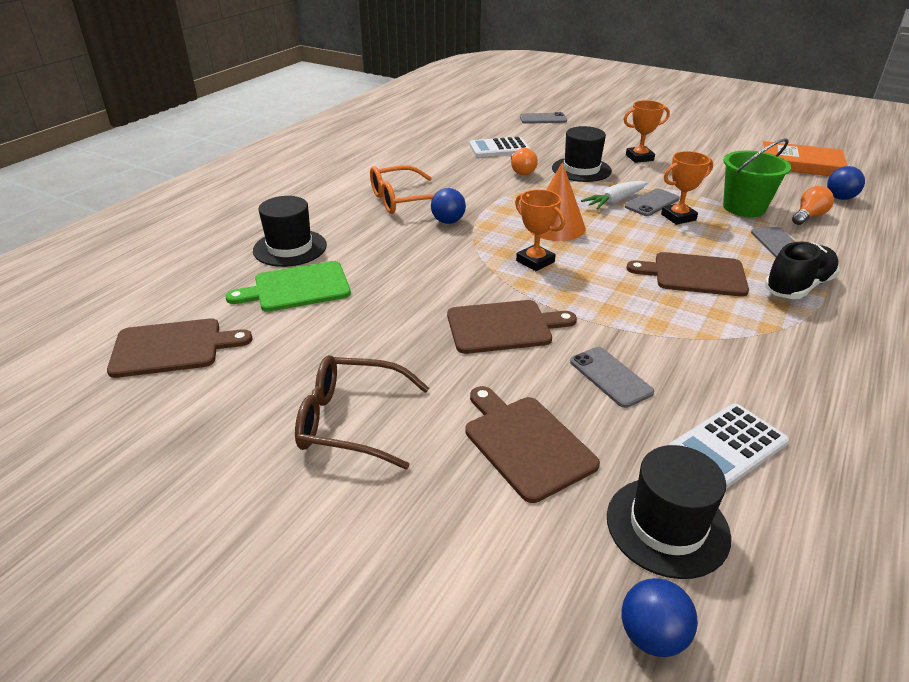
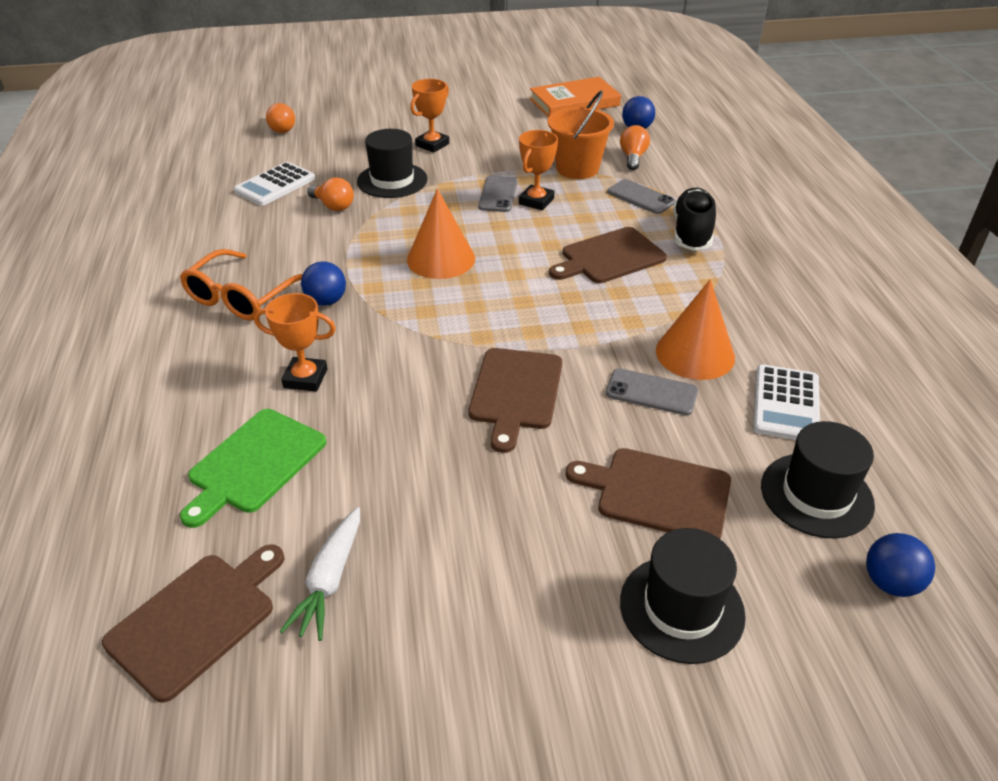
camera: 40 degrees left, 5 degrees up
black hat [253,196,327,267] -> black hat moved to [620,528,746,664]
brown glasses [295,355,429,469] -> none
brown cutting board [447,300,577,354] -> brown cutting board turned 150 degrees clockwise [469,348,562,453]
orange trophy [515,189,565,271] -> orange trophy moved to [254,293,336,392]
grey phone [520,112,567,124] -> orange light bulb [266,103,295,133]
white carrot [581,181,648,209] -> white carrot moved to [279,507,360,641]
green bucket [723,138,791,217] -> orange bucket [548,91,614,179]
none -> orange cone [656,279,735,380]

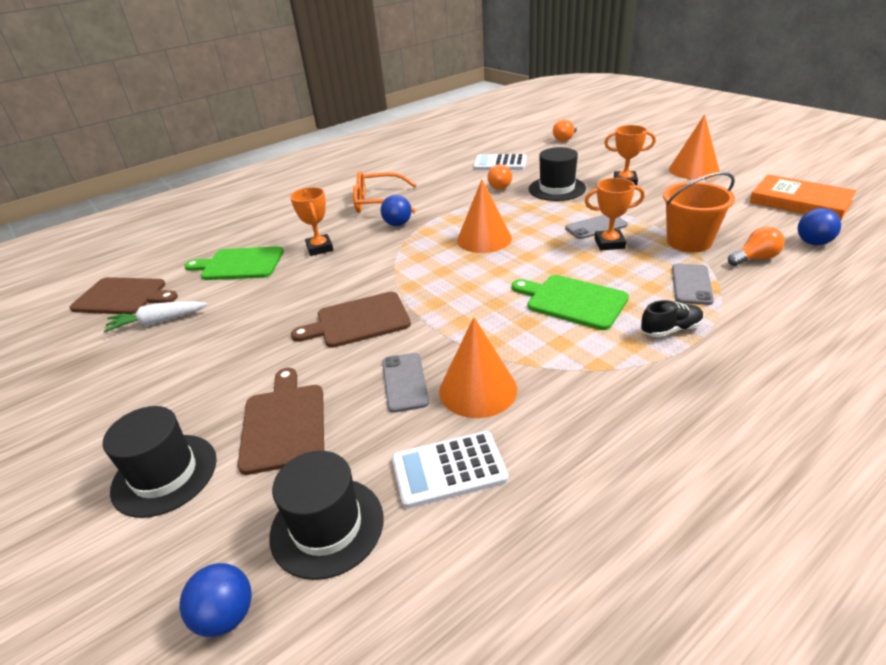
camera: 65 degrees right, 5 degrees down
brown cutting board [549,227,667,283] -> green cutting board [512,275,629,330]
black shoe [673,188,716,251] -> black shoe [641,300,704,337], size x0.63
none -> orange cone [669,114,720,180]

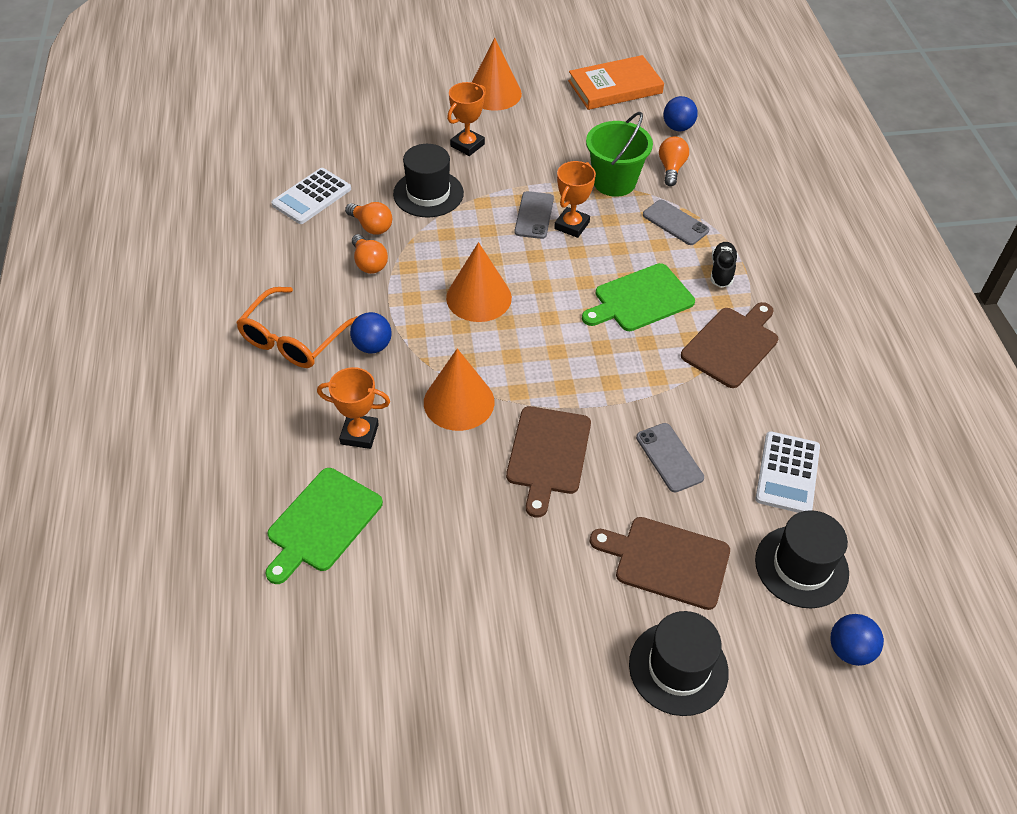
camera: 65 degrees left, 15 degrees up
brown cutting board [70,277,178,314] -> brown cutting board moved to [681,302,778,388]
white carrot [104,301,207,332] -> none
grey phone [382,353,429,413] -> grey phone turned 45 degrees clockwise [636,423,704,492]
orange cone [439,317,517,418] -> orange cone moved to [424,348,494,431]
orange light bulb [553,119,577,141] -> orange light bulb moved to [352,234,388,274]
orange bucket [663,172,735,252] -> green bucket [586,112,653,197]

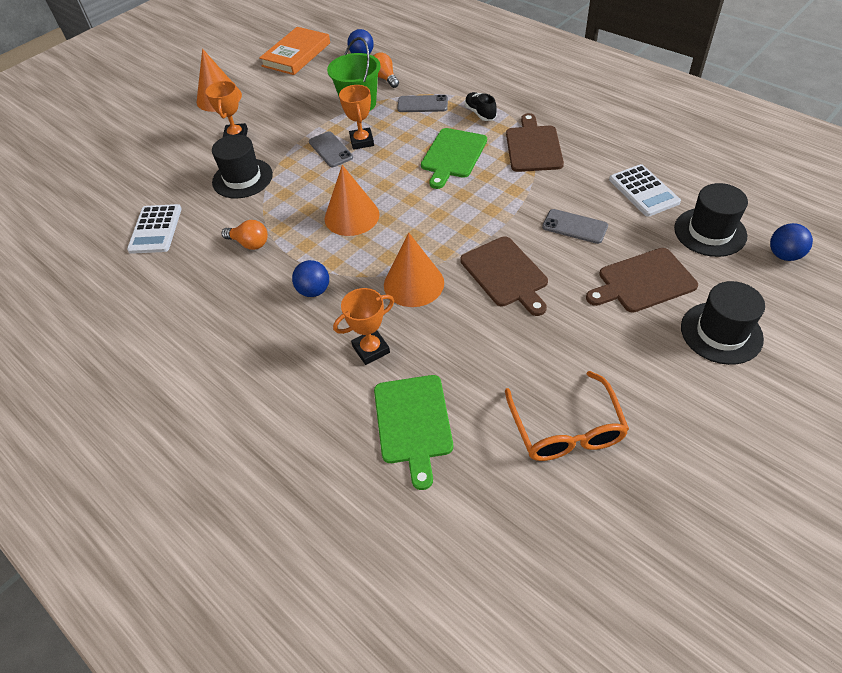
camera: 35 degrees left, 0 degrees up
orange glasses [236,287,357,368] -> orange glasses moved to [505,371,629,461]
orange light bulb [345,202,392,235] -> none

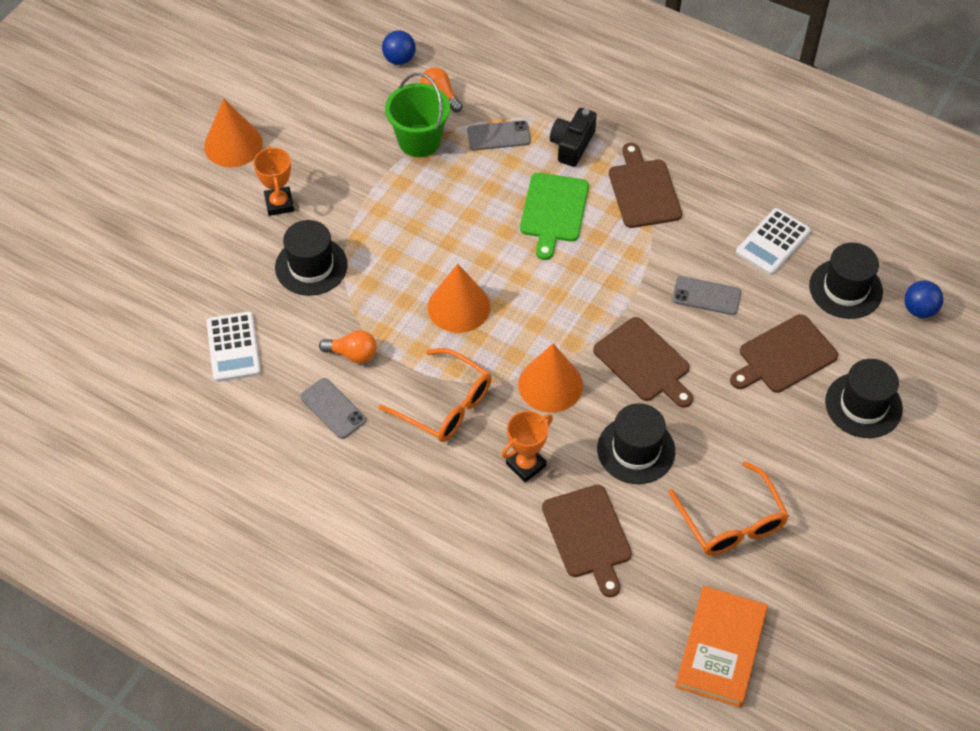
camera: 15 degrees left, 5 degrees up
orange book [259,27,330,75] -> orange book moved to [675,586,768,708]
blue ball [292,260,329,297] -> orange glasses [379,348,491,442]
grey phone [309,131,353,167] -> grey phone moved to [300,378,366,439]
orange trophy [339,85,374,150] -> none
green cutting board [374,375,453,490] -> brown cutting board [542,485,632,597]
black shoe [465,92,497,121] -> black camera [550,108,597,167]
white calculator [609,164,681,217] -> white calculator turned 75 degrees clockwise [736,208,811,275]
none -> black hat [597,403,675,484]

